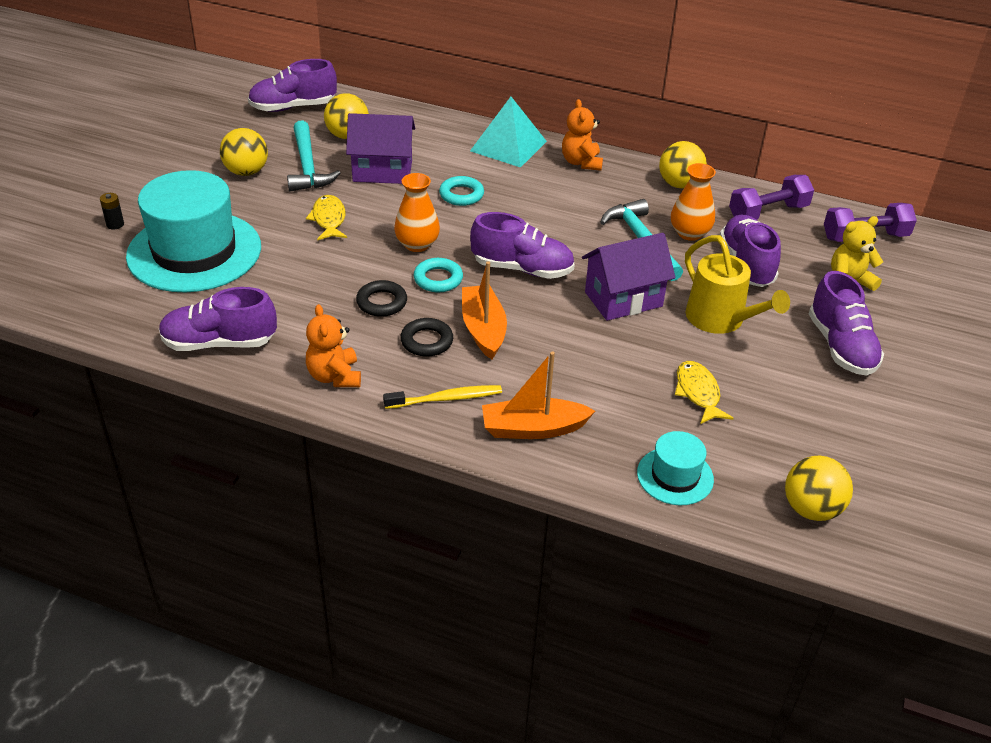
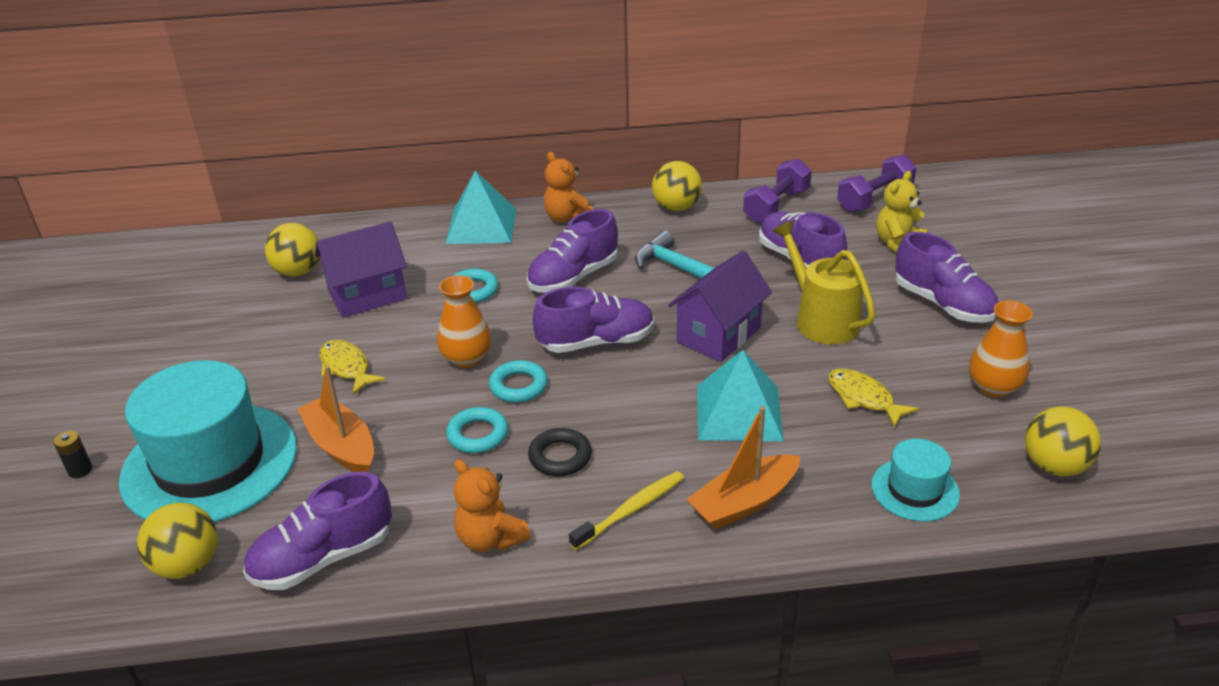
camera: 25 degrees left, 5 degrees down
yellow ball [220,128,268,176] -> yellow ball moved to [137,503,218,579]
purple shoe [248,59,337,112] -> purple shoe moved to [527,209,618,293]
turquoise hammer [287,120,340,191] -> none
black ring [356,280,407,317] -> turquoise ring [446,407,508,453]
orange boat [462,261,507,359] -> orange boat moved to [297,366,374,472]
orange vase [671,163,716,241] -> orange vase moved to [969,300,1033,397]
yellow watering can [685,235,790,334] -> yellow watering can turned 150 degrees counterclockwise [772,220,876,344]
none -> turquoise pyramid [697,350,784,441]

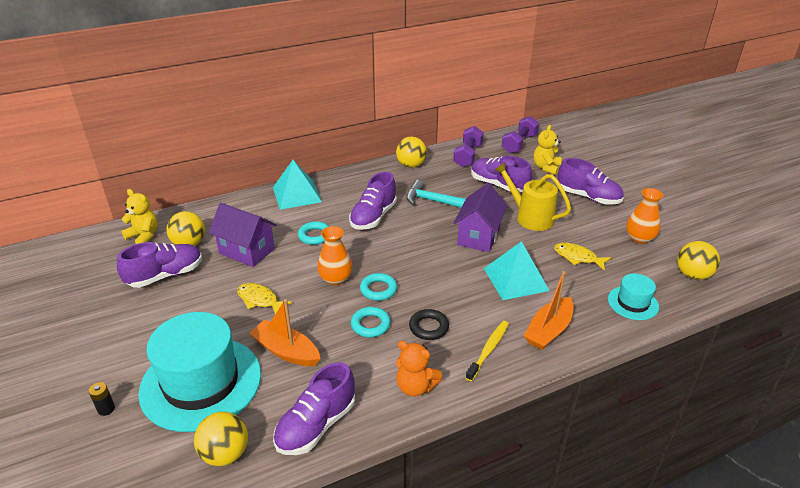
camera: 20 degrees left, 0 degrees up
purple house [315,221,407,318] -> purple house turned 75 degrees clockwise [209,203,277,267]
purple shoe [533,287,654,353] -> purple shoe moved to [117,242,202,288]
orange teddy bear [543,152,593,222] -> none
none -> yellow teddy bear [121,189,158,244]

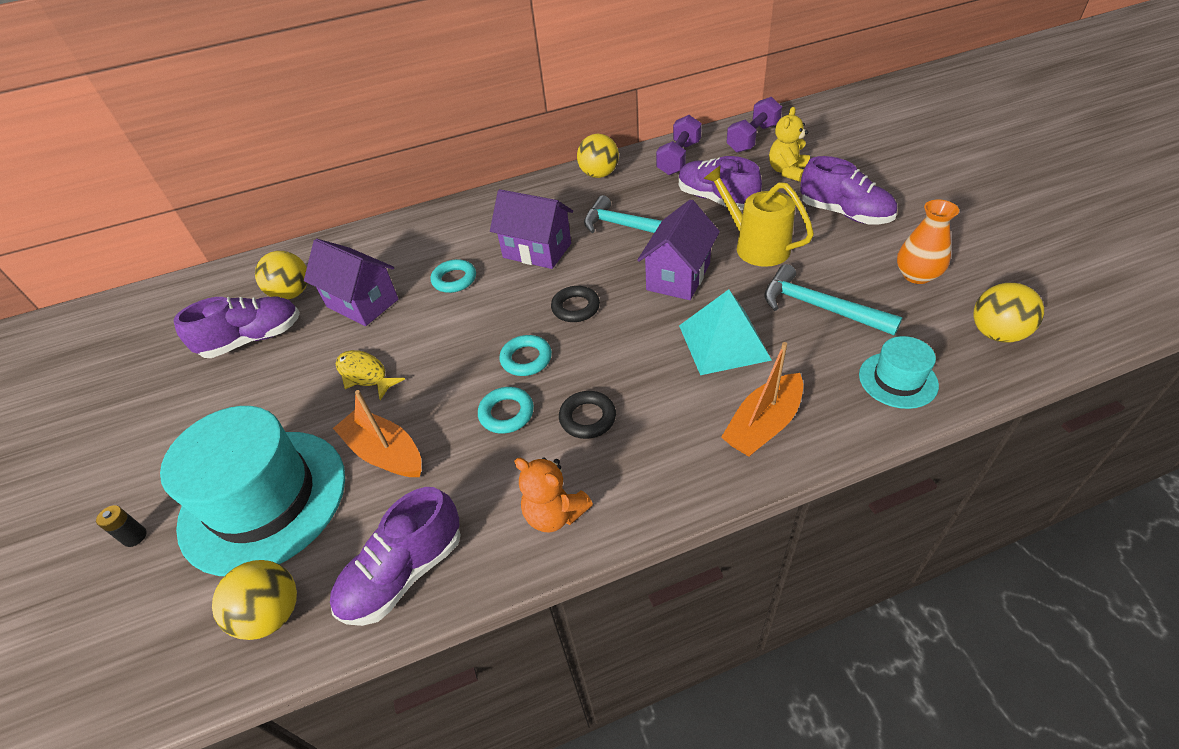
camera: 10 degrees right, 10 degrees up
yellow teddy bear [121,189,158,244] -> none
turquoise pyramid [273,160,322,210] -> none
orange vase [317,226,353,285] -> none
purple shoe [349,172,397,230] -> purple house [490,189,573,269]
yellow toothbrush [466,321,509,381] -> none
yellow fish [554,243,611,271] -> turquoise hammer [764,264,903,335]
none -> black ring [551,286,600,322]

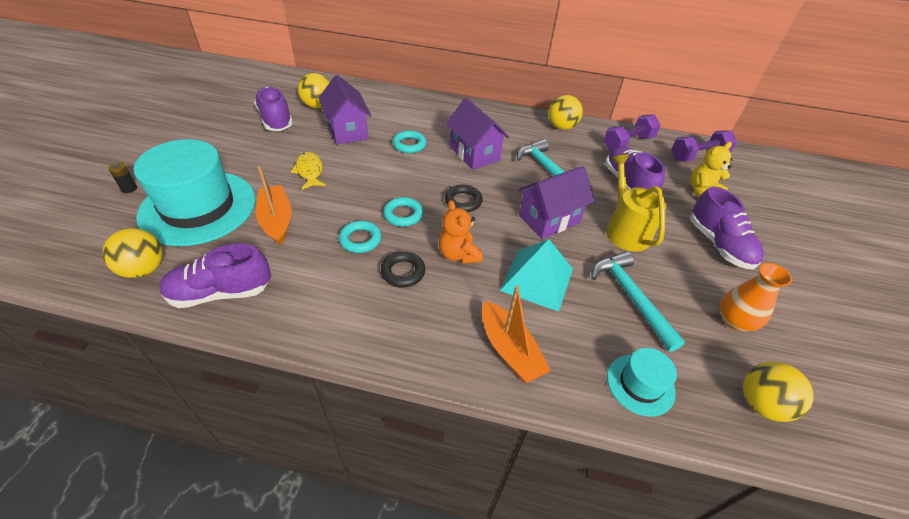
camera: 25 degrees right, 0 degrees up
purple shoe [174,297,300,358] -> purple shoe turned 120 degrees counterclockwise [254,86,293,131]
orange teddy bear [514,457,593,533] -> orange teddy bear moved to [439,200,482,264]
orange boat [721,342,803,457] -> orange boat turned 105 degrees counterclockwise [482,286,551,383]

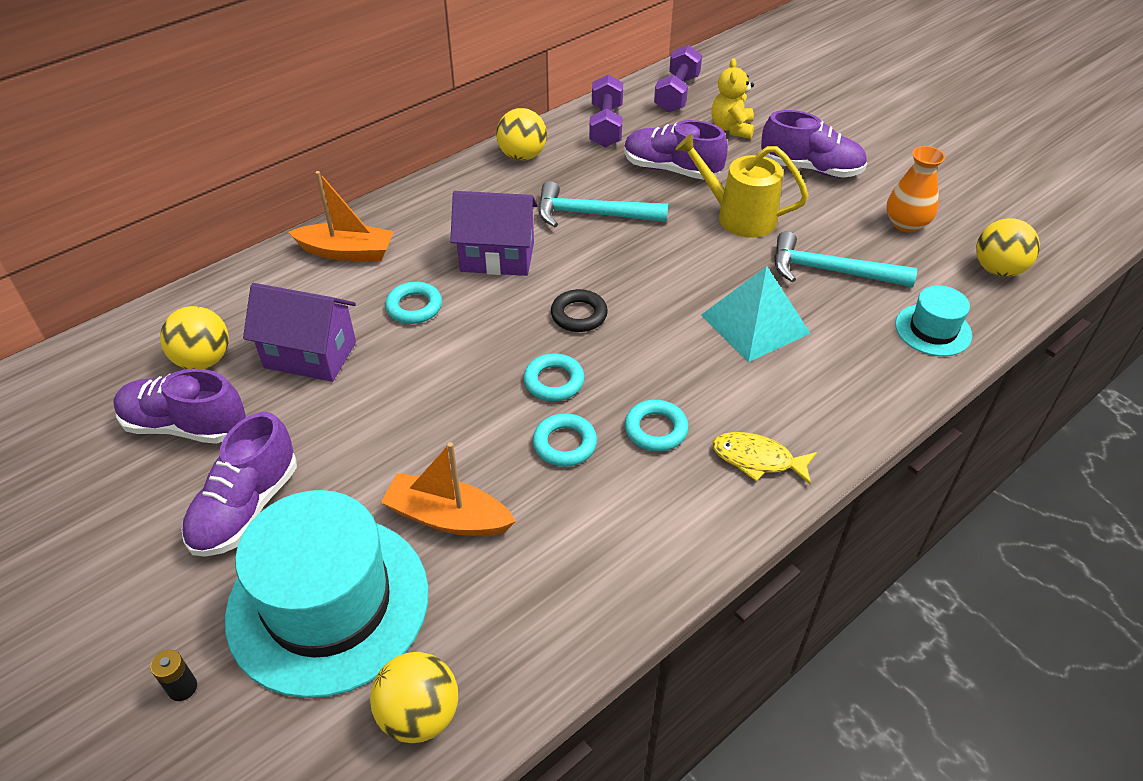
camera: 50 degrees left, 0 degrees up
purple shoe [159,244,271,308] -> purple shoe moved to [182,412,297,557]
yellow fish [291,152,326,190] -> yellow fish moved to [712,432,817,485]
black ring [381,252,425,287] -> turquoise ring [625,400,688,452]
orange teddy bear [439,200,482,264] -> none
orange boat [482,286,551,383] -> orange boat moved to [289,171,394,261]
purple house [518,166,594,239] -> none

